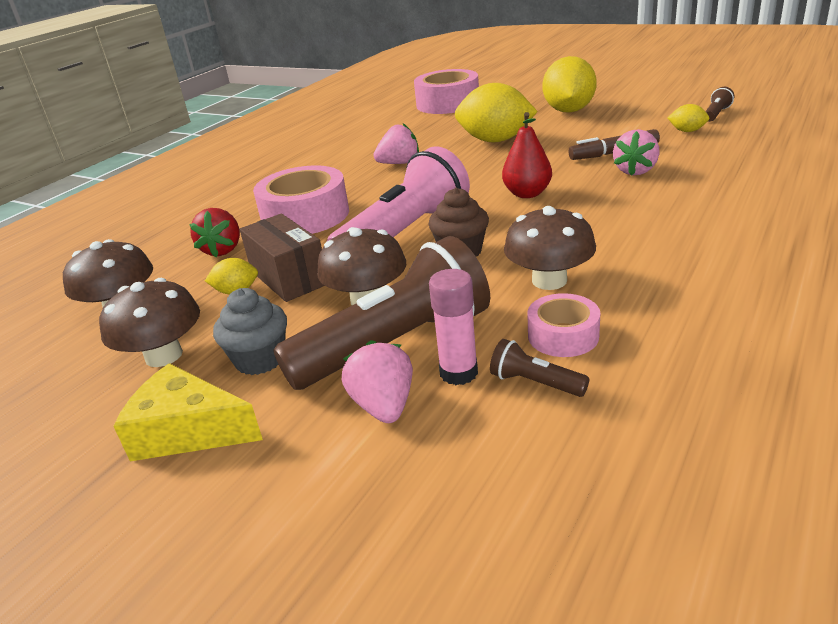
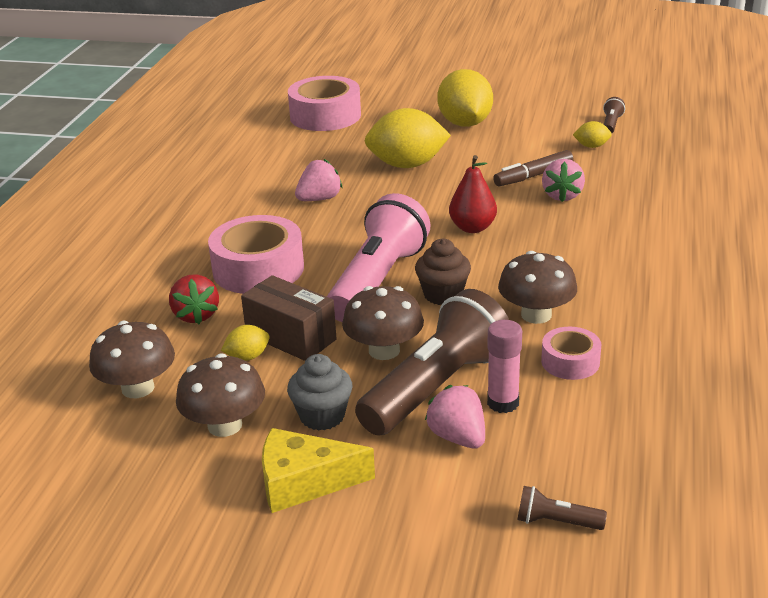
camera: 20 degrees left, 0 degrees up
brown flashlight [490,339,589,397] -> brown flashlight moved to [517,486,607,530]

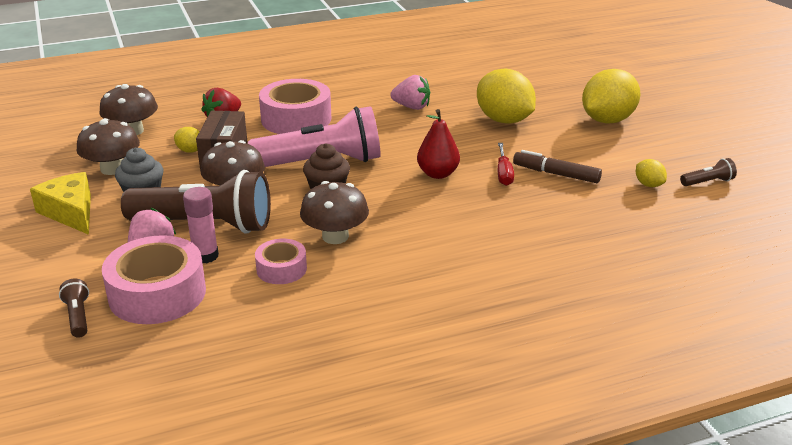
camera: 55 degrees right, 0 degrees up
pink tape [288,76,361,131] -> pink tape moved to [102,235,206,324]
pink strawberry [542,159,585,202] -> none
none -> red screwdriver [498,143,514,186]

